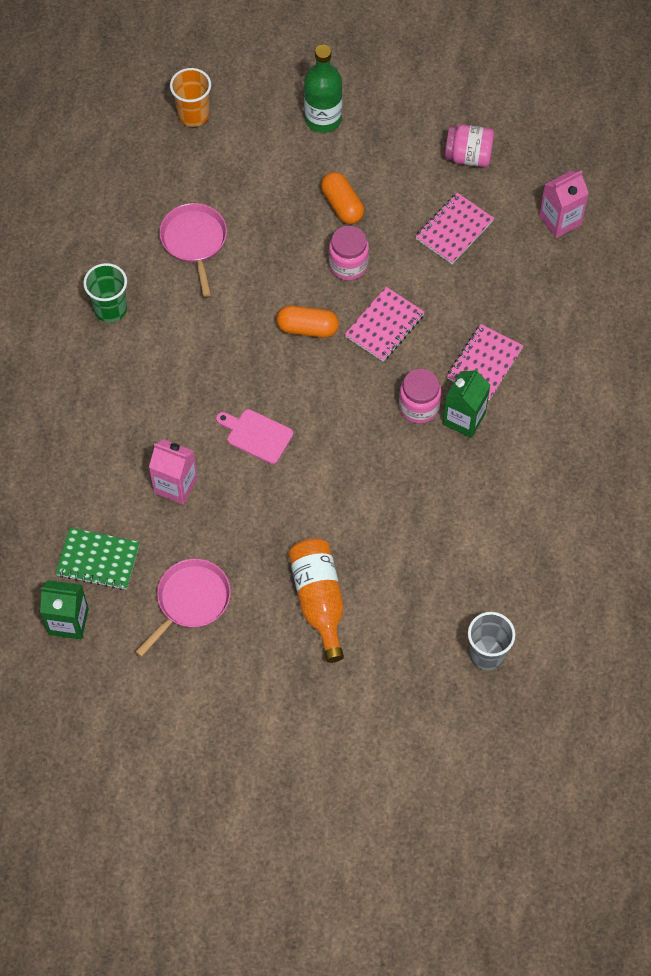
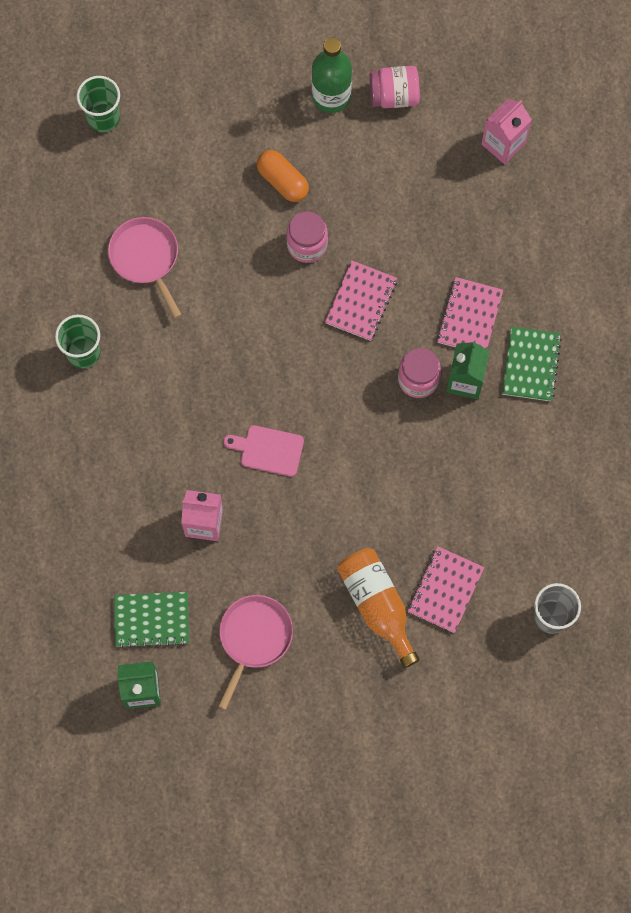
camera: 15 degrees left, 10 degrees up
orange cup [170,68,211,127] -> green cup [77,76,120,132]
orange capsule [276,305,339,338] -> none
green bottle [304,45,342,133] -> green bottle moved to [312,37,352,113]
pink notebook [415,193,494,264] -> pink notebook moved to [408,546,484,633]
none -> green notebook [502,326,562,401]

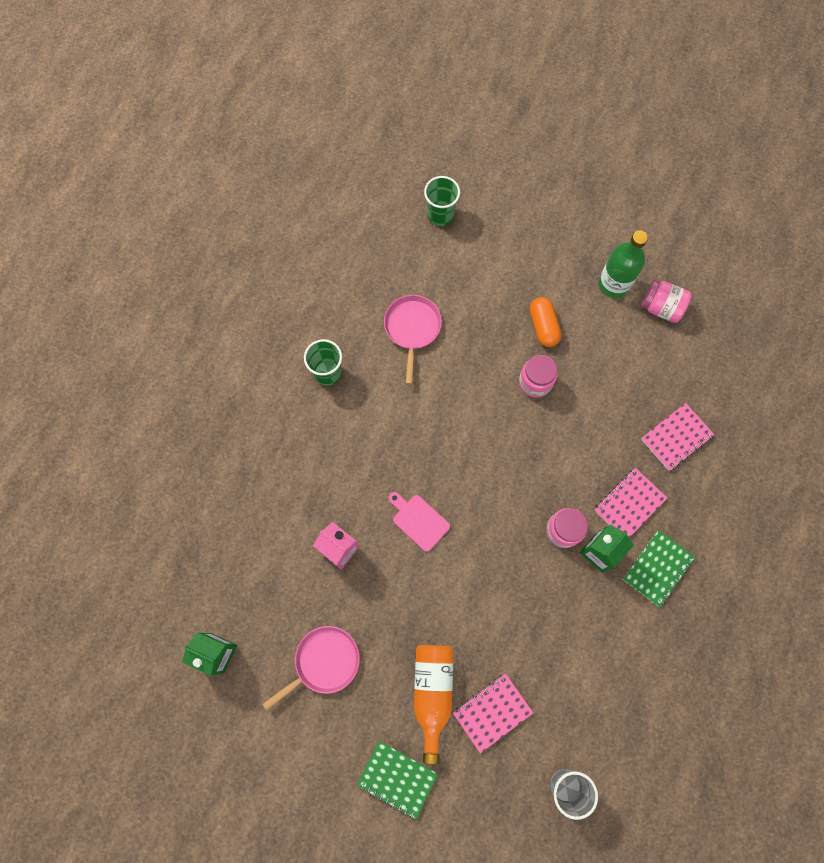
camera: 30 degrees right, 0 degrees up
green notebook [114,592,189,648] -> green notebook moved to [357,741,438,819]
pink notebook [325,260,397,341] -> pink notebook moved to [641,403,715,471]
pink carton [482,99,532,164] -> none

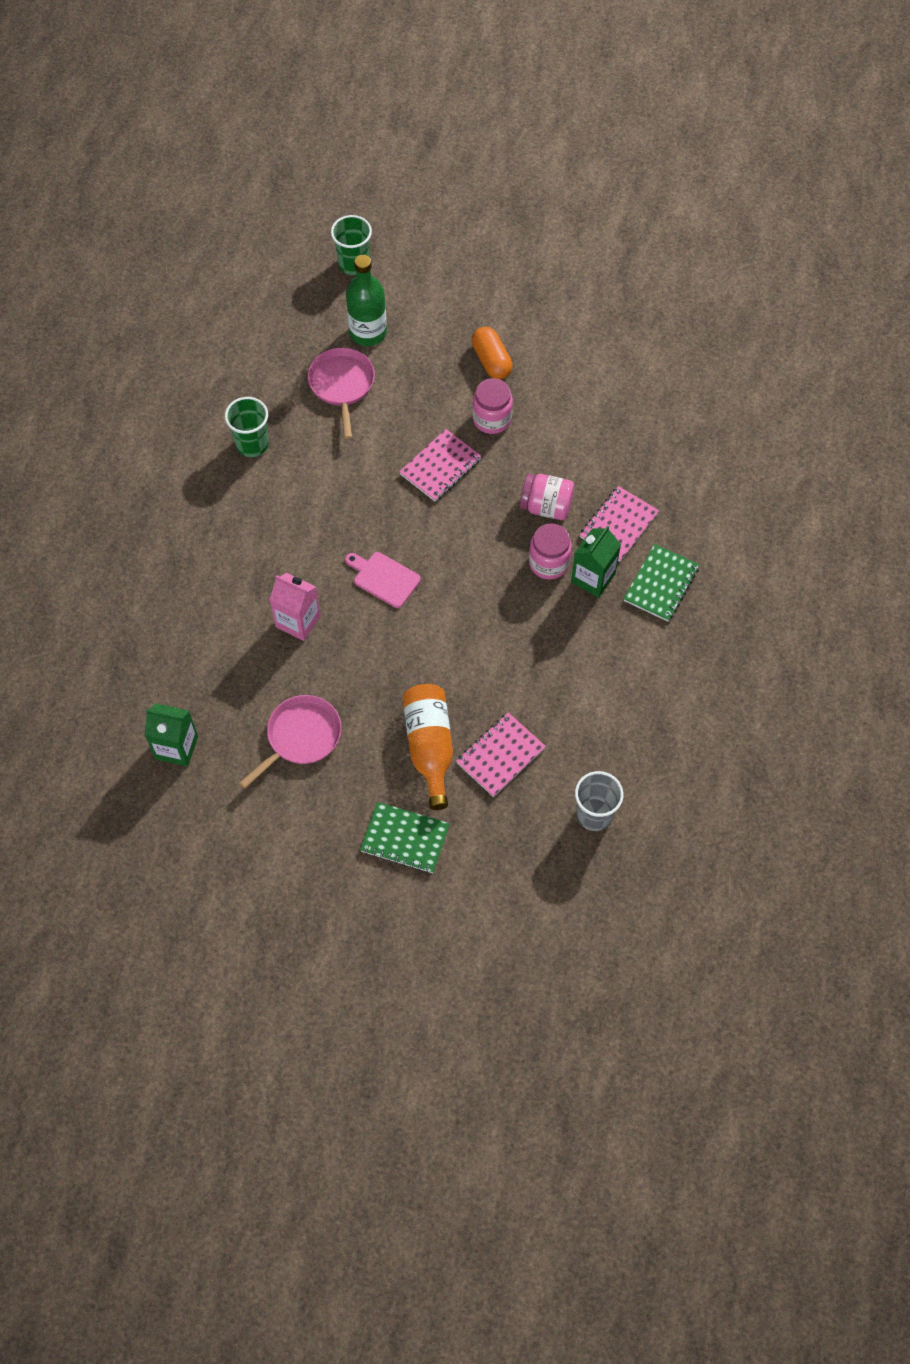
camera: 10 degrees left, 10 degrees down
green bottle [598,231,648,298] -> green bottle moved to [346,255,387,346]
pink jar [641,280,692,323] -> pink jar moved to [520,474,574,520]
pink notebook [641,403,715,471] -> pink notebook moved to [399,429,481,501]

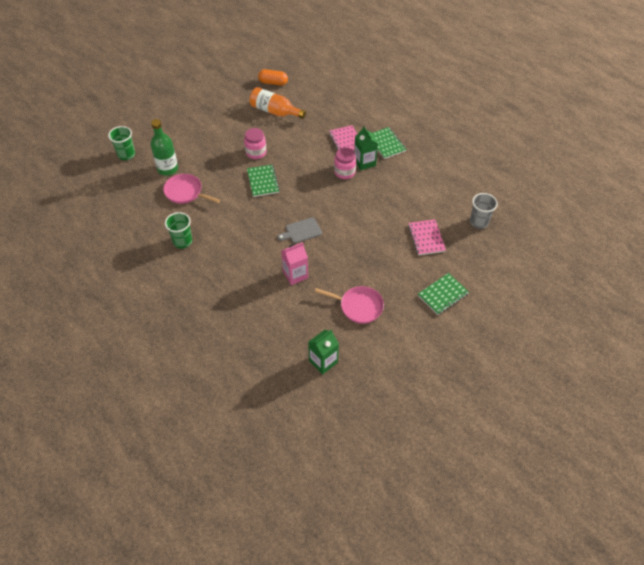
camera: 55 degrees left, 10 degrees down
pink pan [239,695,342,789] -> pink pan turned 120 degrees clockwise [315,286,384,324]
pink cutting board [345,552,421,608] -> grey cutting board [277,217,322,243]
pink notebook [399,429,481,501] -> green notebook [247,165,280,197]
orange bottle [403,684,453,810] -> orange bottle moved to [249,87,306,119]
orange capsule [472,327,513,379] -> orange capsule moved to [258,69,288,86]
pink jar [520,474,574,520] -> none

